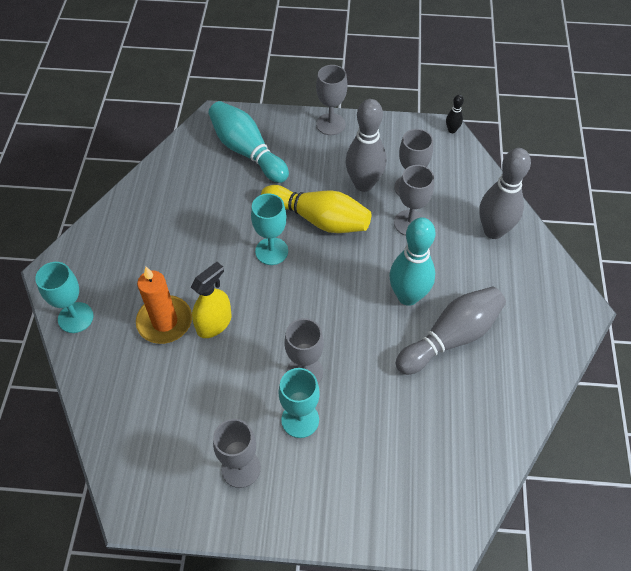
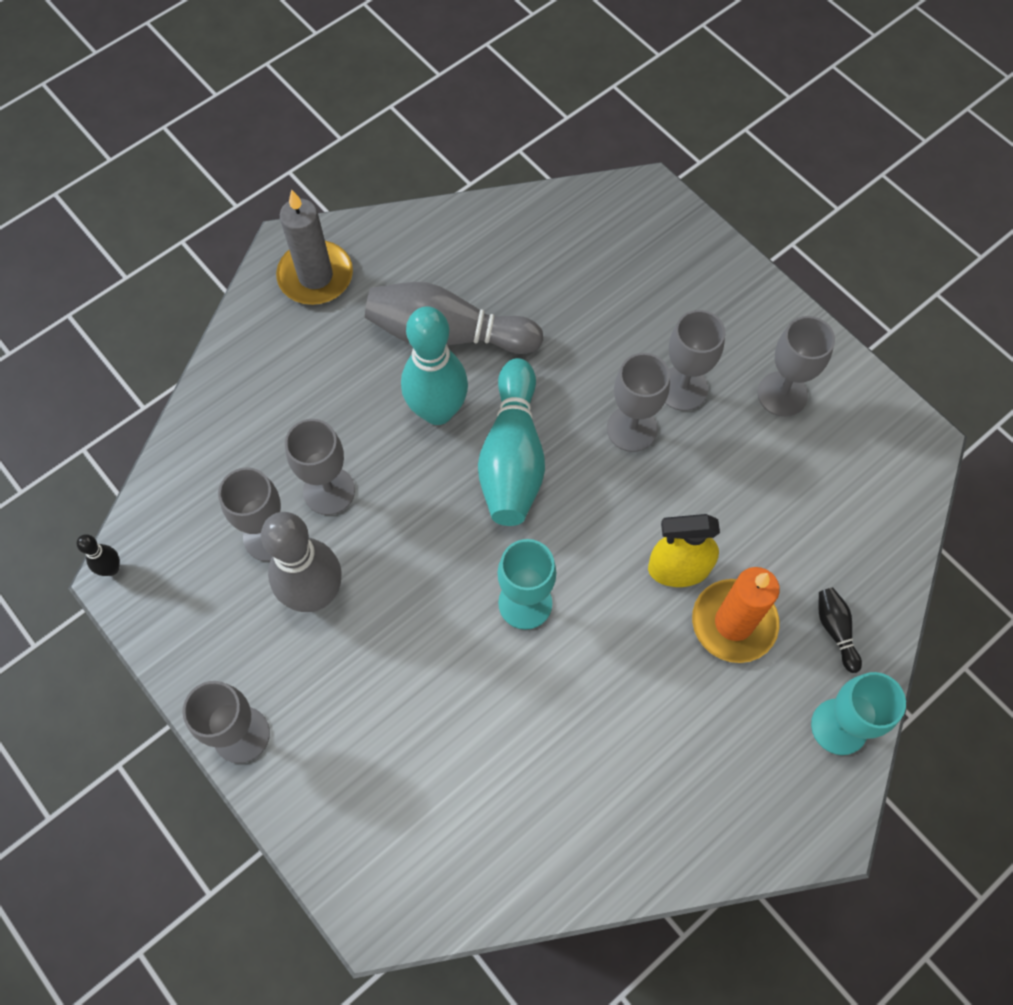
camera: 135 degrees left, 10 degrees up
turquoise bowling pin [208,101,289,183] -> turquoise bowling pin moved to [478,358,545,526]
yellow bowling pin [261,185,371,233] -> none
turquoise goblet [279,368,320,438] -> grey goblet [665,310,725,411]
grey bowling pin [479,148,531,239] -> none
none -> grey candle [276,189,353,305]
none -> black bowling pin [818,587,862,673]

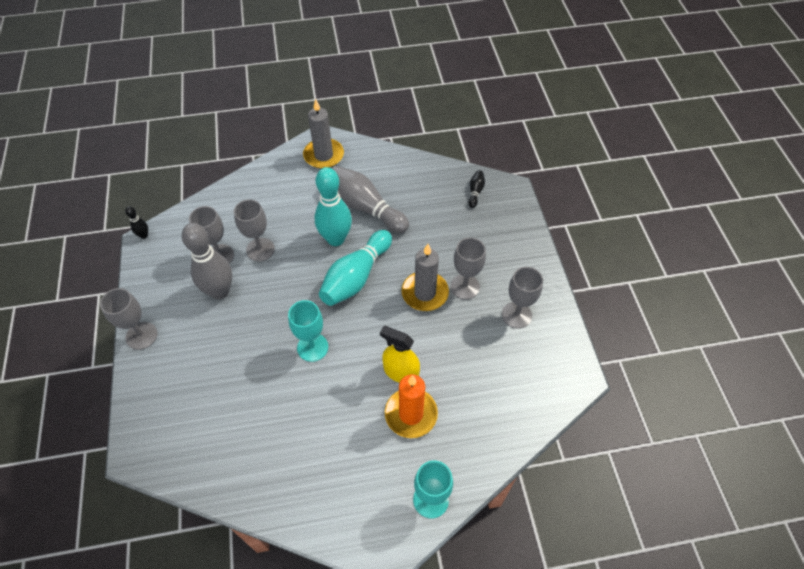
camera: 30 degrees right, 10 degrees down
grey goblet [607,353,670,452] -> grey candle [401,244,449,311]
black bowling pin [818,587,862,673] -> black bowling pin moved to [469,170,485,208]

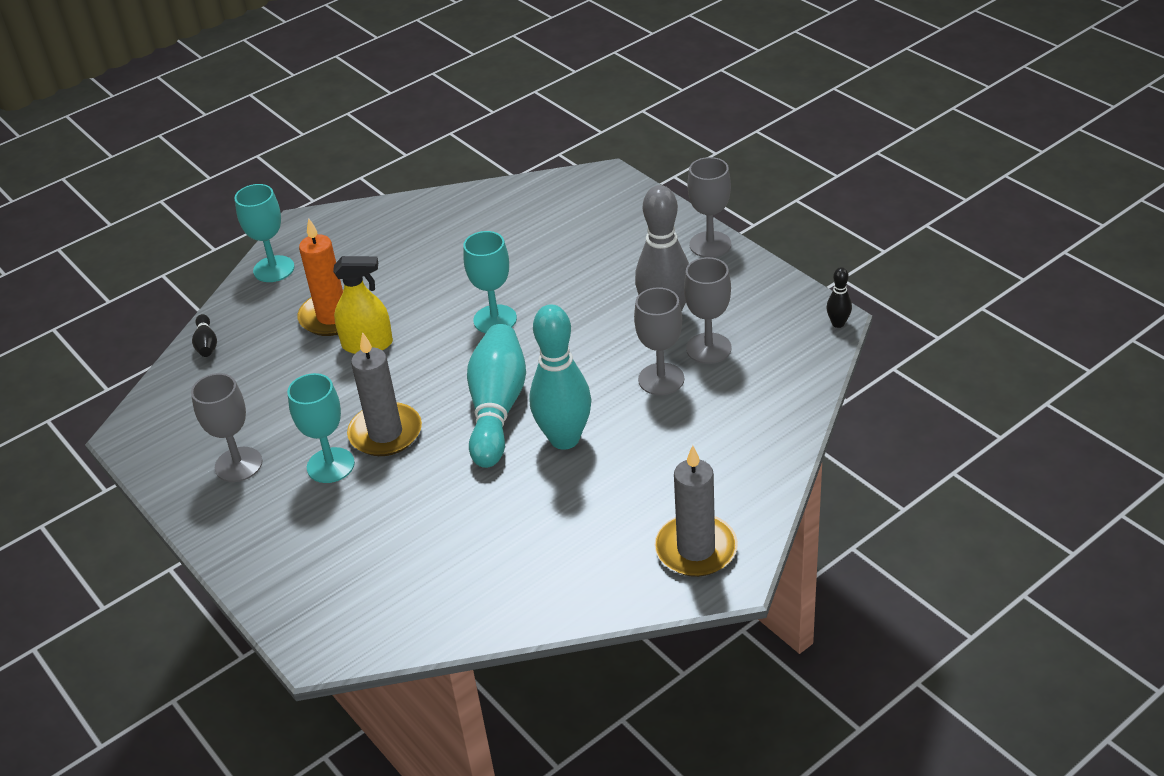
camera: 155 degrees right, 15 degrees down
grey bowling pin [332,166,409,233] -> none
grey goblet [450,238,486,300] -> turquoise goblet [287,373,355,483]
black bowling pin [469,170,485,208] -> black bowling pin moved to [192,314,217,357]

